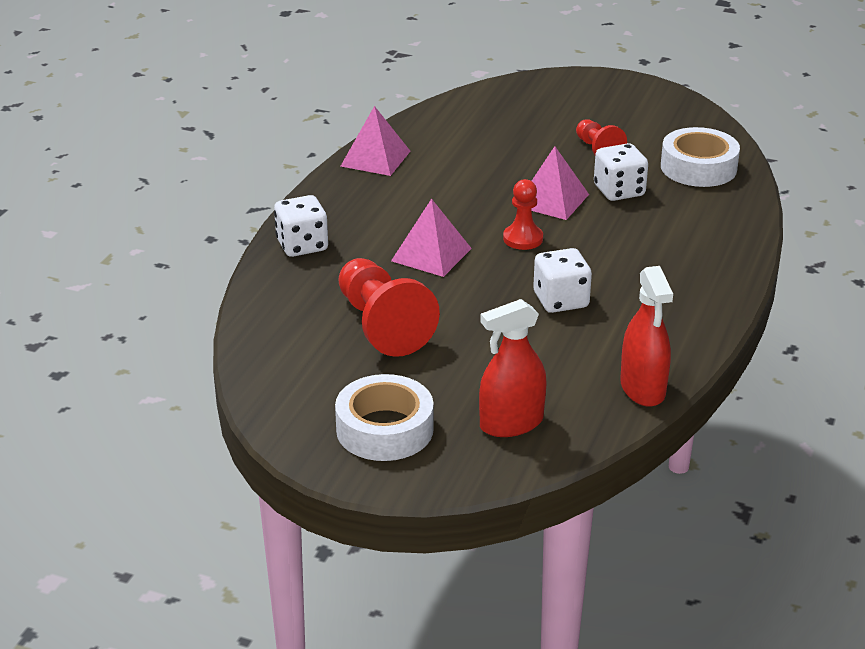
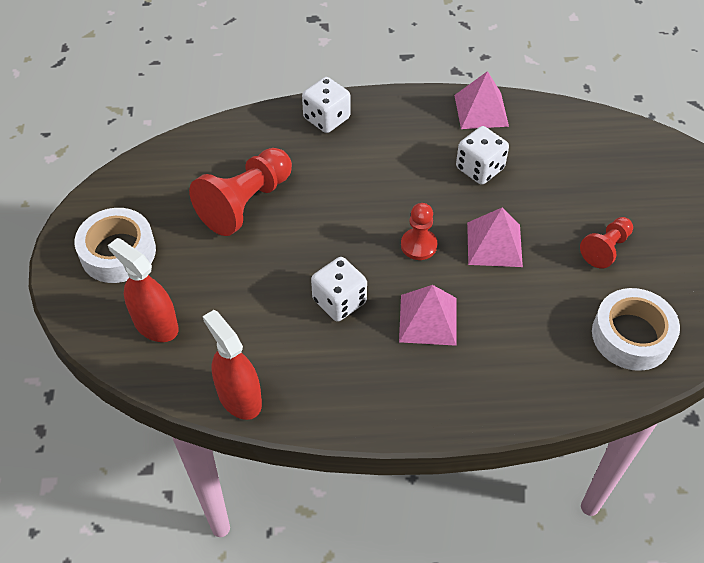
camera: 65 degrees right, 20 degrees up
pink pyramid [391,199,472,277] -> pink pyramid moved to [399,285,457,346]
white dice [594,143,648,201] -> white dice moved to [456,126,509,185]
red spray bottle [620,266,673,407] -> red spray bottle turned 90 degrees clockwise [203,310,262,420]

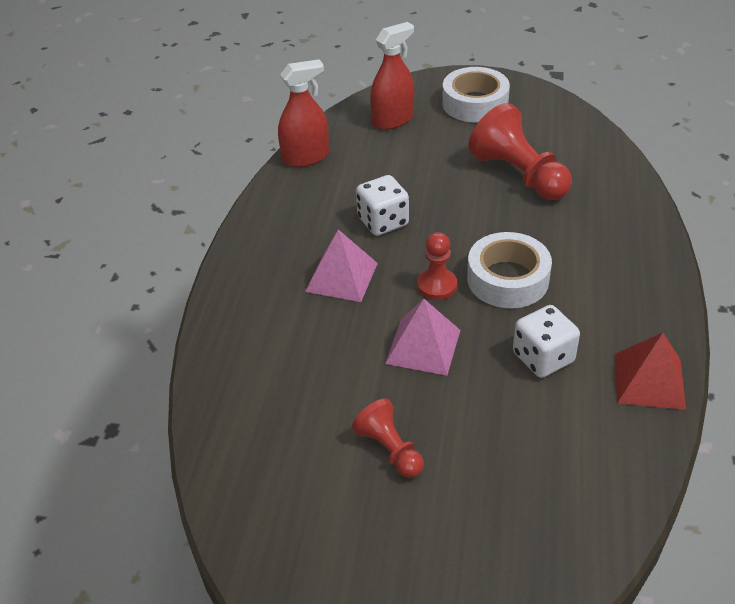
camera: 105 degrees right, 10 degrees down
white dice [302,77,350,133] -> none
pink pyramid [454,71,509,129] -> red pyramid [615,333,686,410]
white tape [592,288,680,371] -> white tape moved to [467,232,552,308]

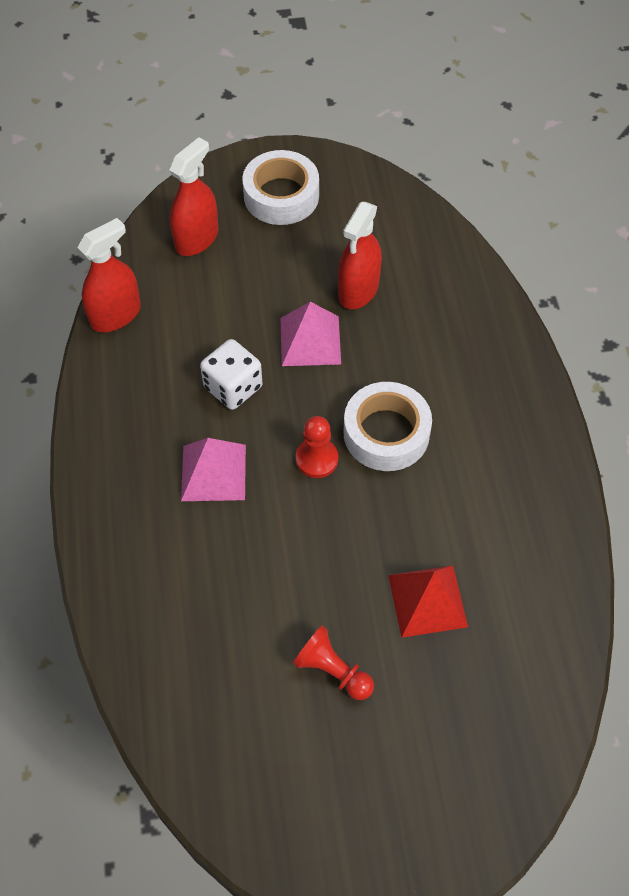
camera: 20 degrees left, 15 degrees up
pink pyramid [385,299,460,376] -> pink pyramid moved to [281,302,341,366]
red pawn [468,103,572,200] -> red spray bottle [338,202,382,309]
white dice [513,305,580,378] -> none
red pyramid [615,333,686,410] -> red pyramid moved to [388,565,468,638]

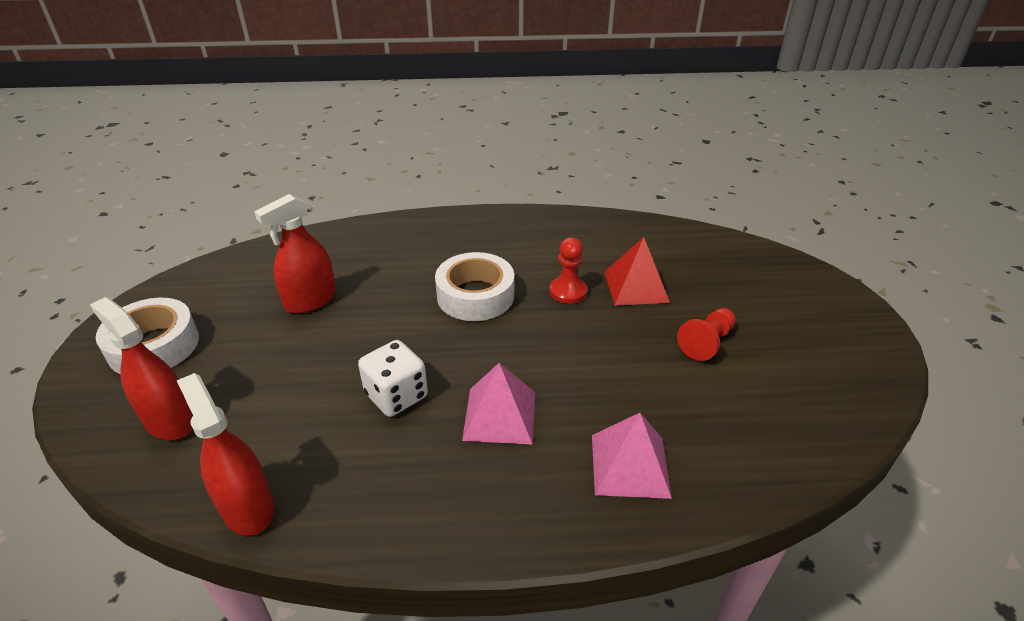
camera: 85 degrees left, 20 degrees down
pink pyramid [281,302,341,366] -> pink pyramid moved to [592,413,672,499]
red pawn [296,416,338,478] -> red pawn moved to [549,238,587,304]
red spray bottle [338,202,382,309] -> red spray bottle turned 105 degrees clockwise [254,194,336,314]

